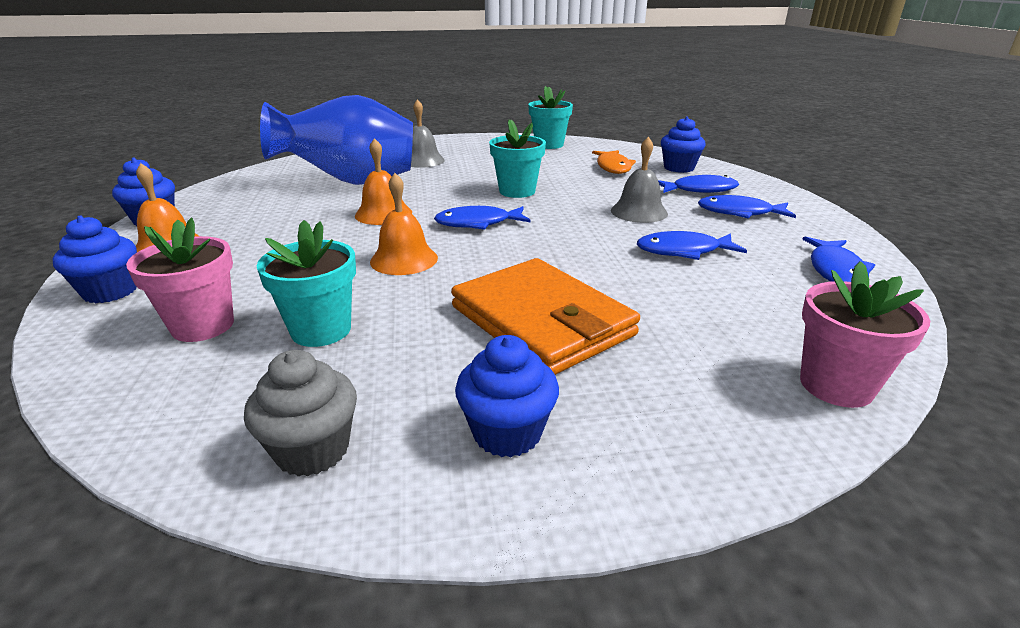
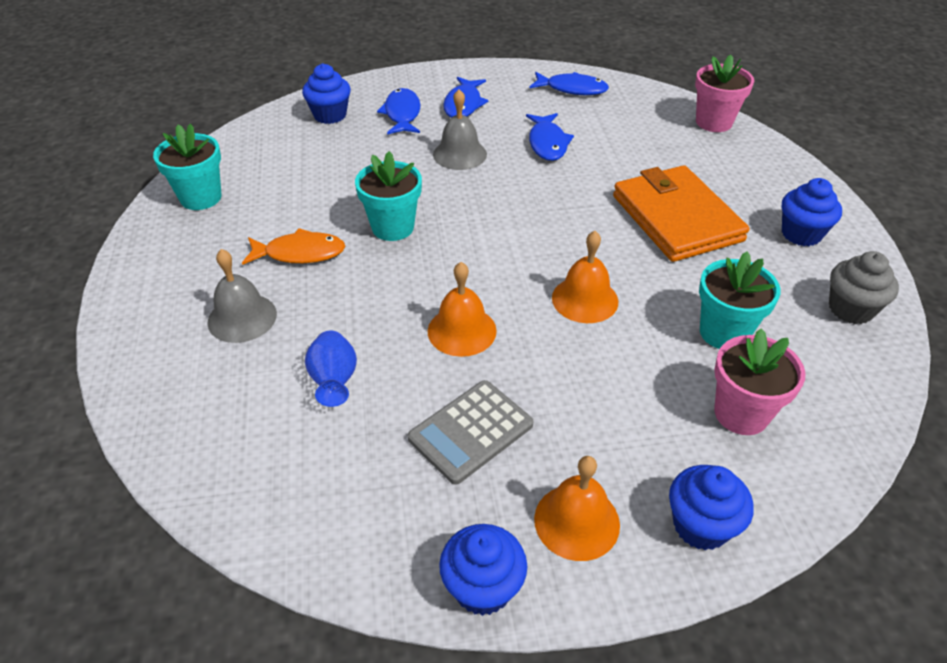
camera: 90 degrees left, 15 degrees up
blue vase [260,95,413,185] -> blue vase [305,330,357,407], size x0.41
blue fish [434,206,531,230] -> none
orange wallet [451,258,640,375] -> orange wallet turned 75 degrees counterclockwise [613,165,750,262]
orange fish [592,150,636,174] -> orange fish moved to [242,228,345,265]
none -> grey calculator [408,380,533,485]

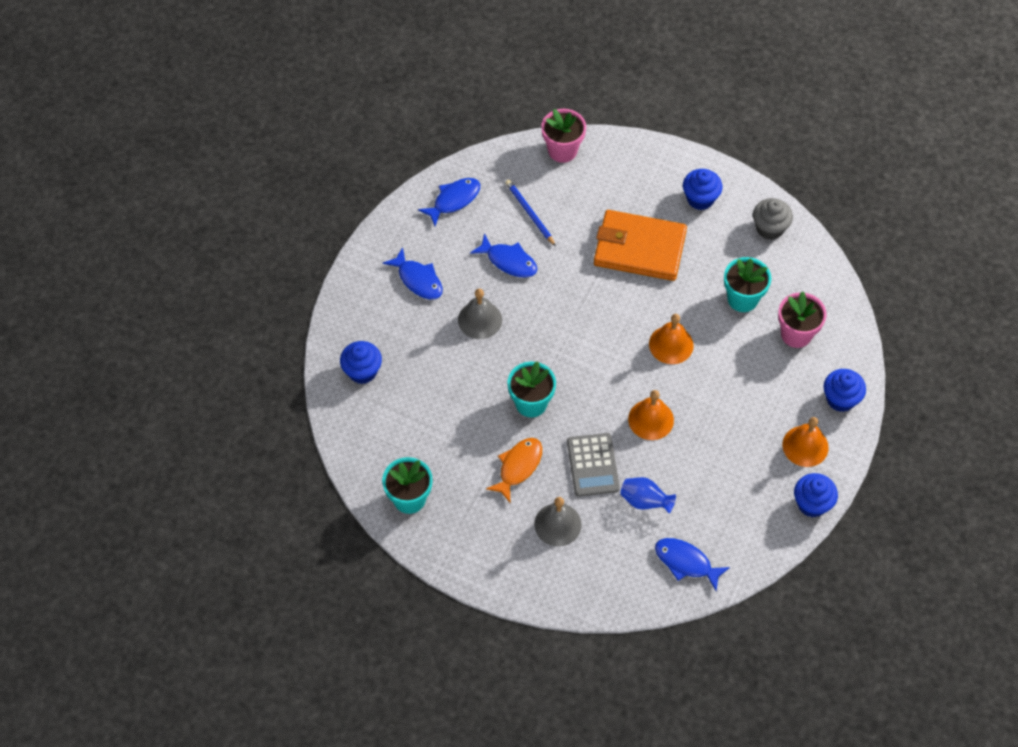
camera: 55 degrees left, 15 degrees up
blue fish [377,88,421,134] -> blue fish moved to [655,538,730,591]
grey calculator [408,380,533,485] -> grey calculator moved to [567,433,620,497]
none -> blue pencil [505,180,556,246]

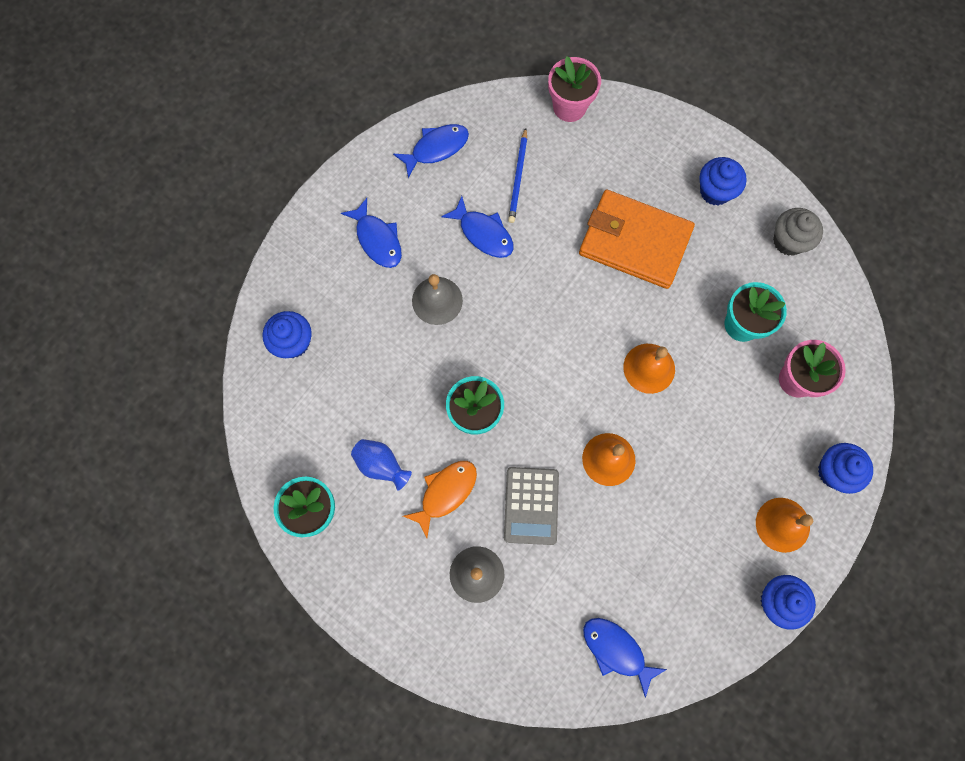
camera: 10 degrees right, 15 degrees up
blue pencil [505,180,556,246] -> blue pencil turned 150 degrees counterclockwise [508,128,527,223]
blue vase [620,477,676,513] -> blue vase moved to [351,439,412,491]

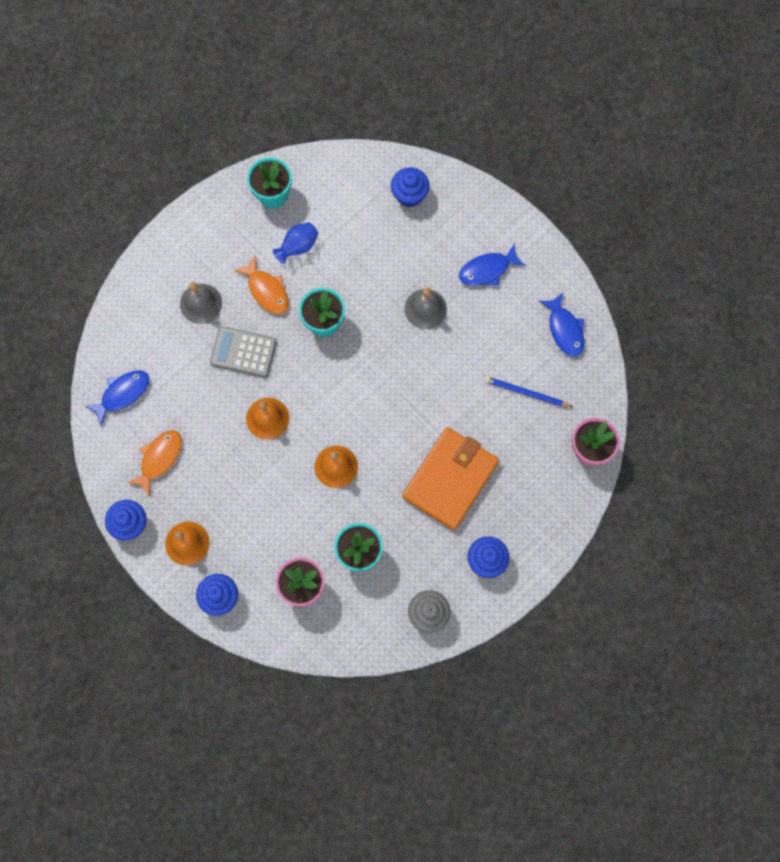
camera: 100 degrees right, 0 degrees up
blue fish [441,196,514,258] -> none
none -> orange fish [127,430,182,497]

